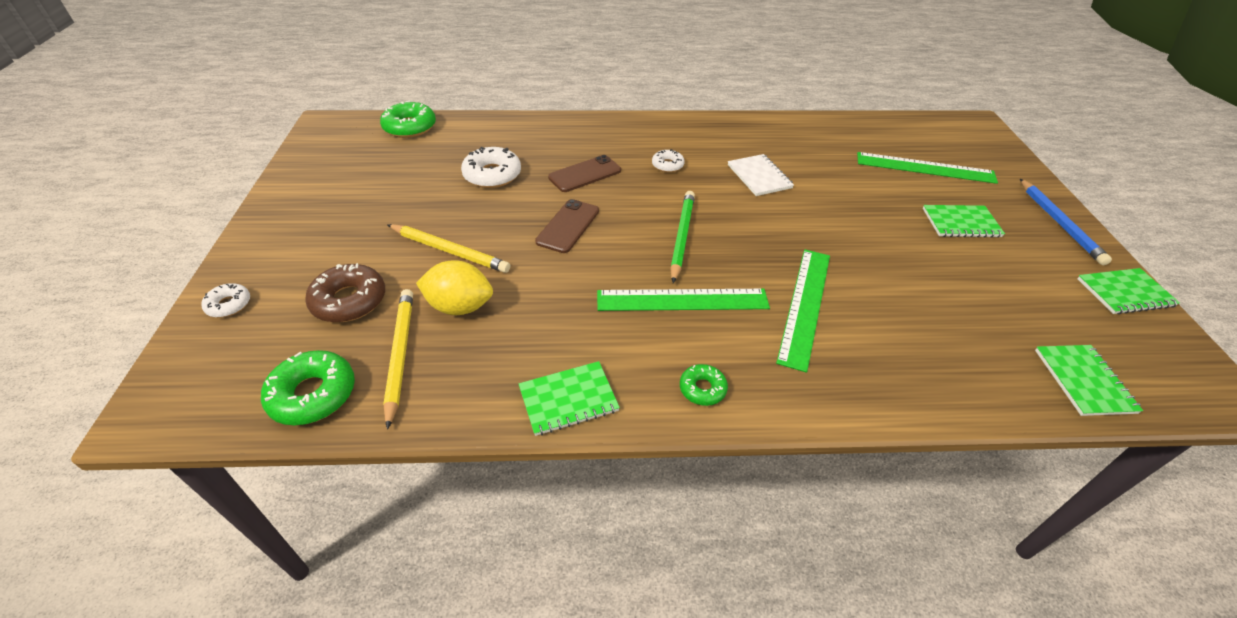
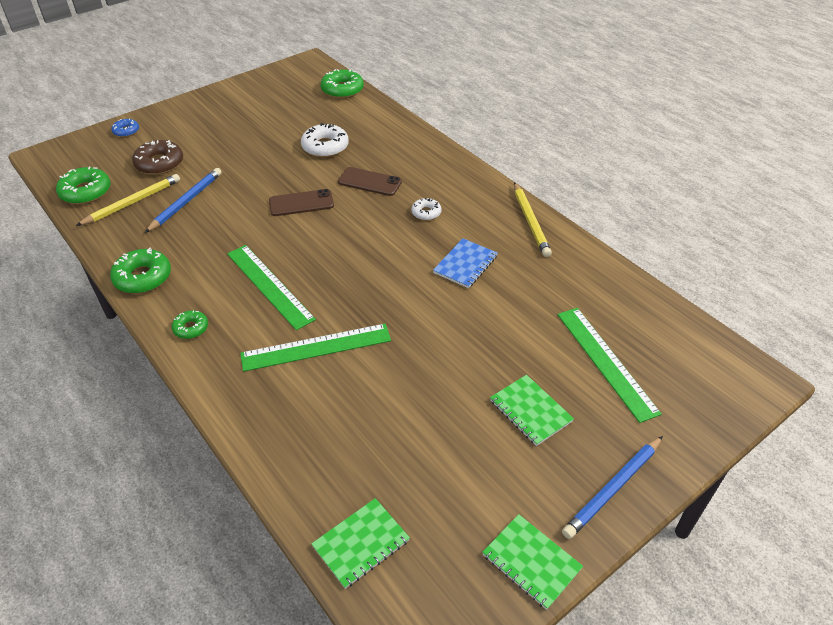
camera: 55 degrees right, 0 degrees up
white donut [201,283,250,317] -> blue donut [111,119,139,137]
yellow pencil [388,224,510,273] -> yellow pencil moved to [514,182,552,257]
yellow lemon [416,260,493,315] -> blue pencil [145,168,222,233]
green notebook [519,361,620,436] -> green donut [110,248,171,294]
green pencil [670,191,695,283] -> none
white notebook [728,154,794,196] -> blue notebook [433,238,498,288]

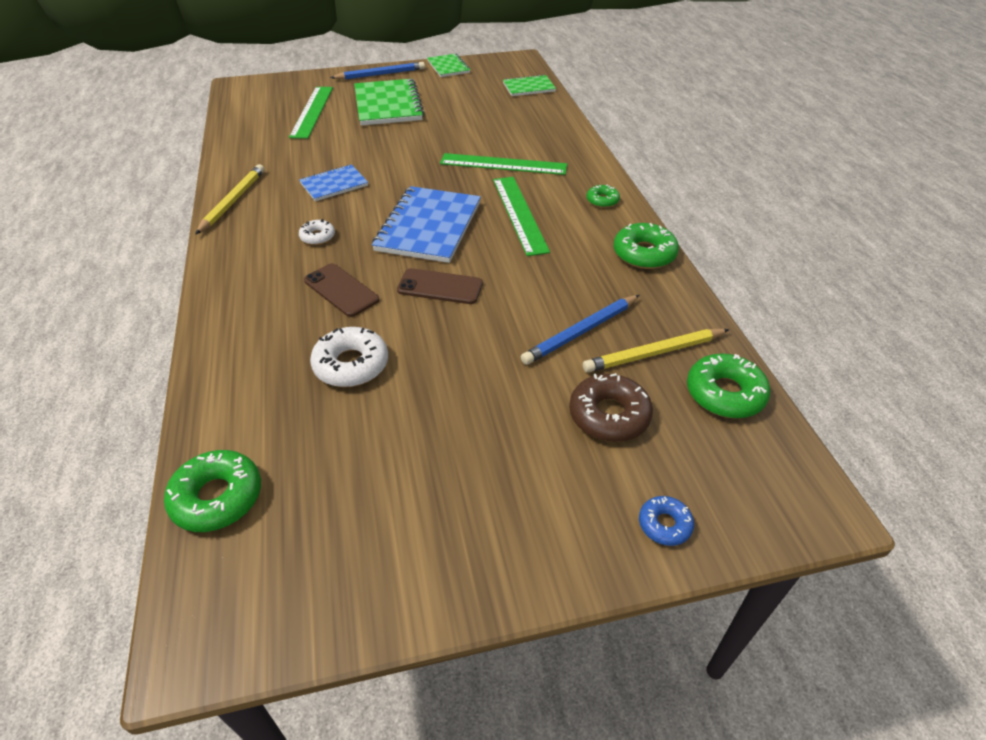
camera: 155 degrees left, 0 degrees up
green notebook [490,375,574,446] -> green notebook [354,79,424,126], size x1.76
none -> blue notebook [372,186,481,263]

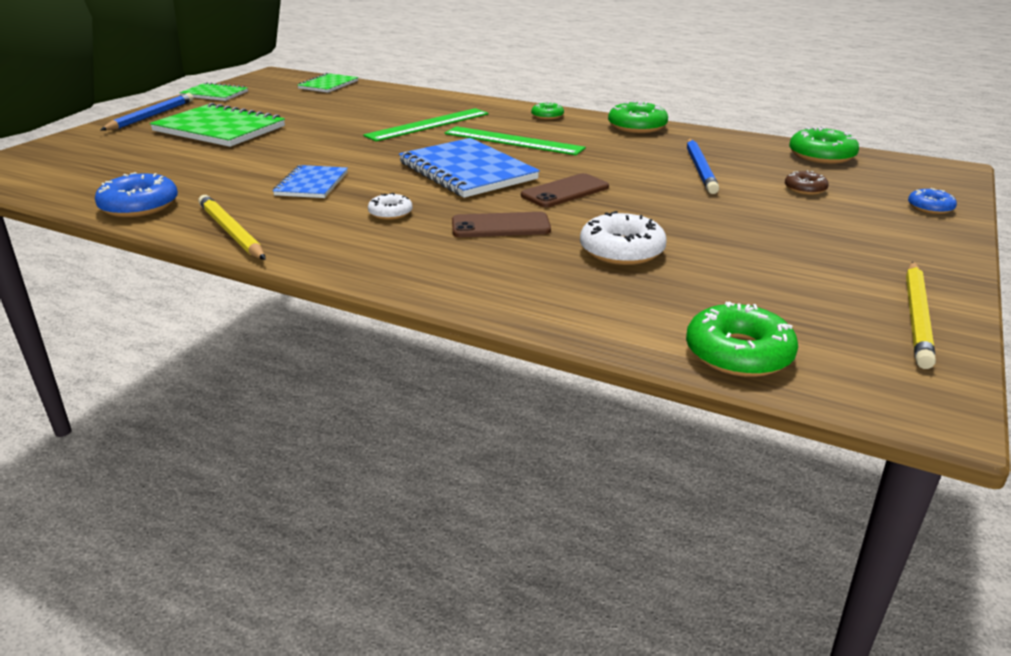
camera: 50 degrees left, 15 degrees down
green ruler [289,87,333,139] -> none
brown donut [569,373,653,442] -> brown donut [785,170,829,195], size x0.57
yellow pencil [583,329,729,373] -> yellow pencil moved to [906,262,936,369]
none -> blue donut [95,172,178,217]

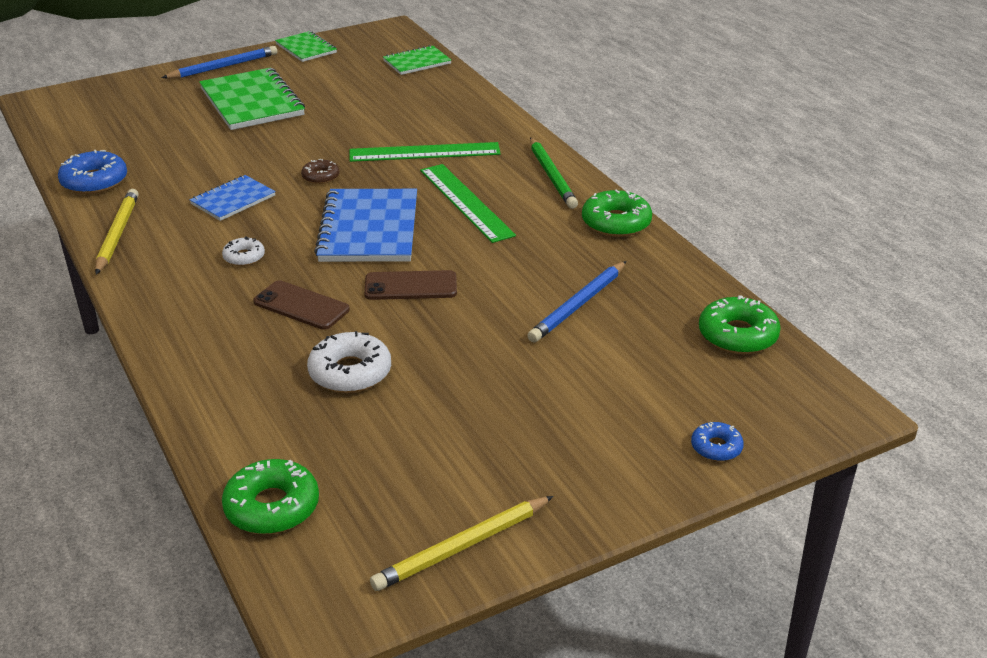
camera: 35 degrees right, 5 degrees up
green donut [531,102,564,120] -> green pencil [530,137,578,209]
brown donut [785,170,829,195] -> brown donut moved to [301,159,339,184]

